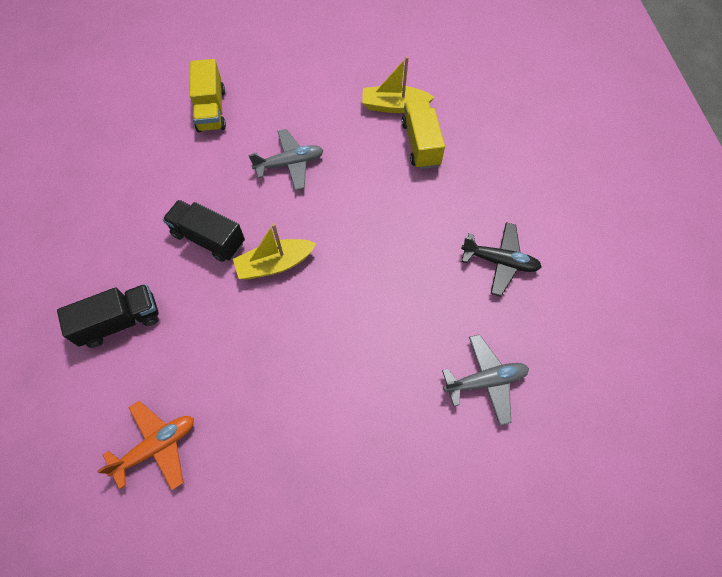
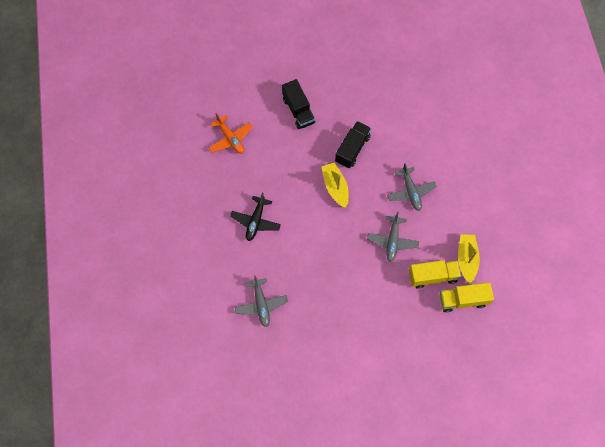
camera: 90 degrees right, 5 degrees up
yellow truck [190,59,226,132] -> yellow truck moved to [439,282,494,312]
black plane [461,222,541,296] -> black plane moved to [230,192,281,241]
none -> grey plane [367,211,419,262]

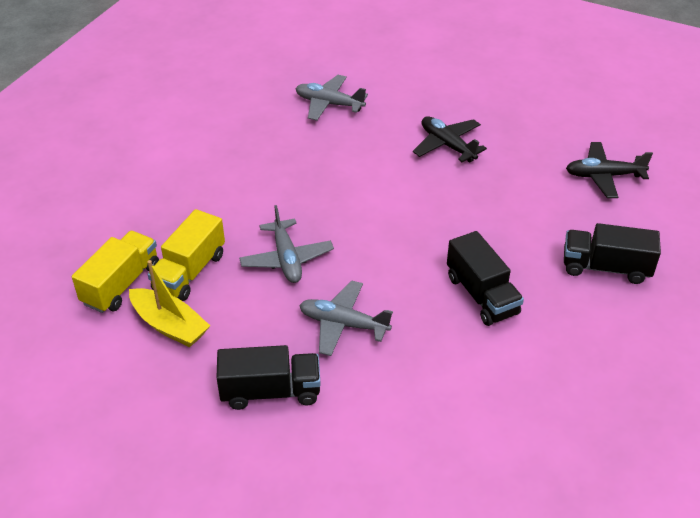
camera: 125 degrees right, 25 degrees down
orange plane [209,113,253,154] -> black plane [566,142,653,198]
yellow boat [322,162,349,208] -> none
grey plane [367,211,419,262] -> grey plane turned 150 degrees counterclockwise [239,205,334,283]
none -> black truck [216,345,320,410]

